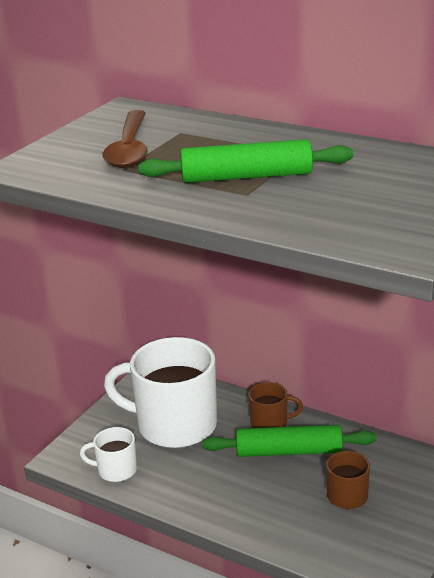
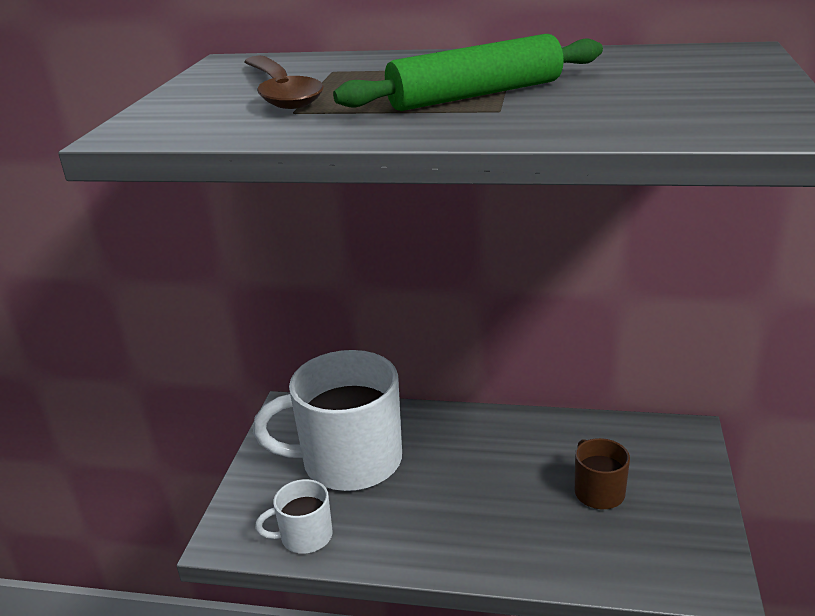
camera: 20 degrees left, 0 degrees up
green rolling pin [202,425,376,457] -> none
brown mug [248,382,303,428] -> none

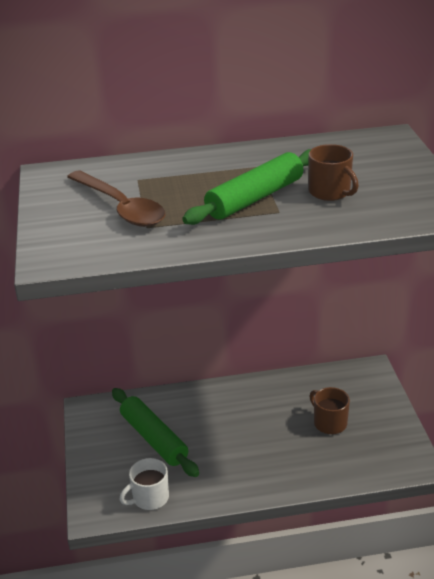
camera: 20 degrees left, 5 degrees up
white mug [253,350,402,491] -> green rolling pin [112,388,199,477]
none -> brown mug [309,144,359,201]

